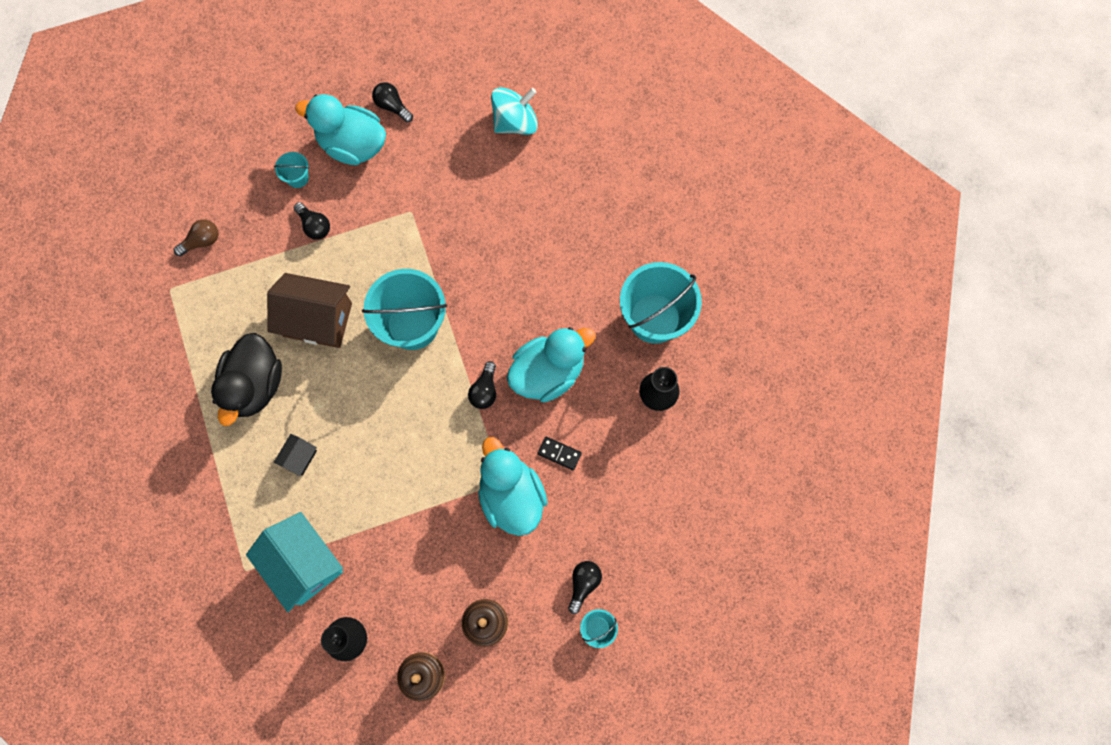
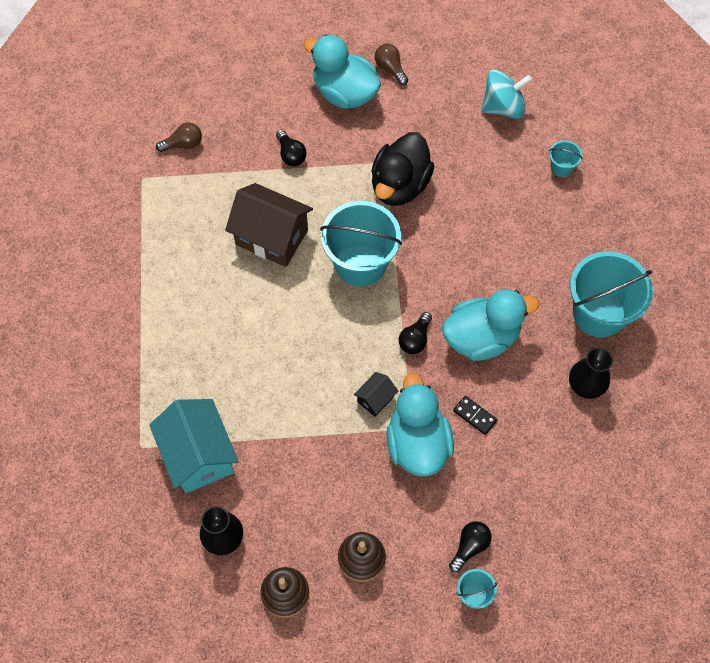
camera: 15 degrees right, 10 degrees down
black duck [211,333,282,426] -> black duck moved to [371,132,434,206]
turquoise bucket [274,152,309,188] -> turquoise bucket moved to [549,140,583,177]
black house [274,434,317,476] -> black house moved to [354,372,398,417]
black light bulb [372,82,413,123] -> brown light bulb [375,44,408,85]

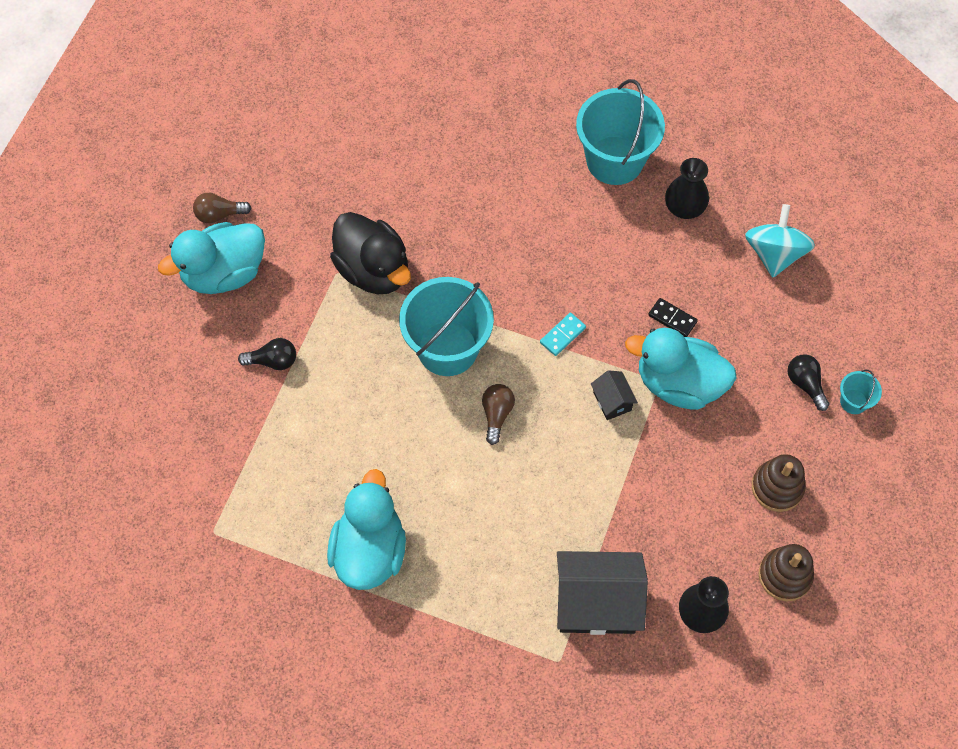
camera: 65 degrees left, 0 degrees up
turquoise house [149,399,239,493] -> black house [557,551,648,635]
brown light bulb [156,122,202,152] -> brown light bulb moved to [482,384,515,445]
brown house [225,183,313,267] -> none
black light bulb [399,312,432,354] -> turquoise domino [540,313,586,356]
turquoise duck [442,289,539,361] -> turquoise duck moved to [327,469,406,590]
black domino [453,396,497,435] -> black domino turned 60 degrees clockwise [648,298,698,337]
turquoise spinning top [481,70,532,119] -> turquoise spinning top moved to [745,204,815,277]
turquoise bucket [549,140,583,177] -> none

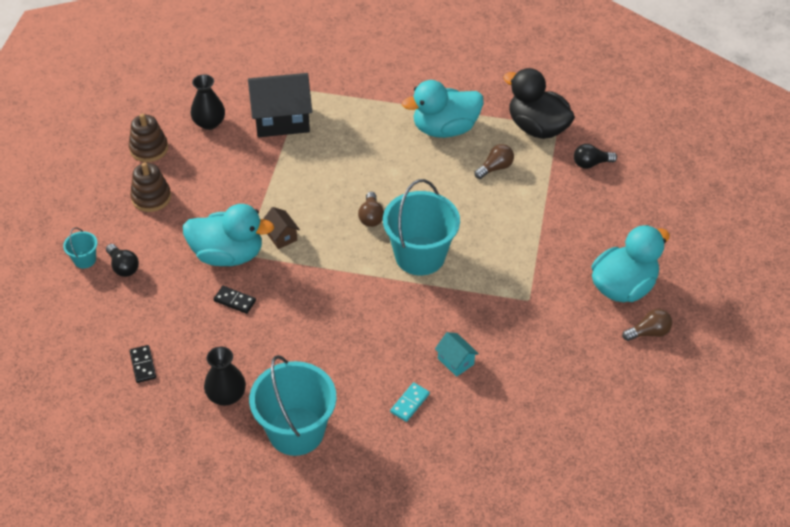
camera: 170 degrees right, 15 degrees down
black light bulb [238,338,296,370] -> black light bulb moved to [574,144,617,169]
turquoise duck [327,469,406,590] -> turquoise duck turned 75 degrees clockwise [402,80,484,138]
black duck [330,212,411,294] -> black duck moved to [503,68,575,139]
turquoise domino [540,313,586,356] -> turquoise domino moved to [390,382,430,422]
black house [591,370,638,420] -> brown house [263,207,300,249]
turquoise spinning top [745,204,815,277] -> black domino [129,345,156,383]
none -> turquoise house [435,332,479,377]
none -> brown light bulb [475,144,514,179]

